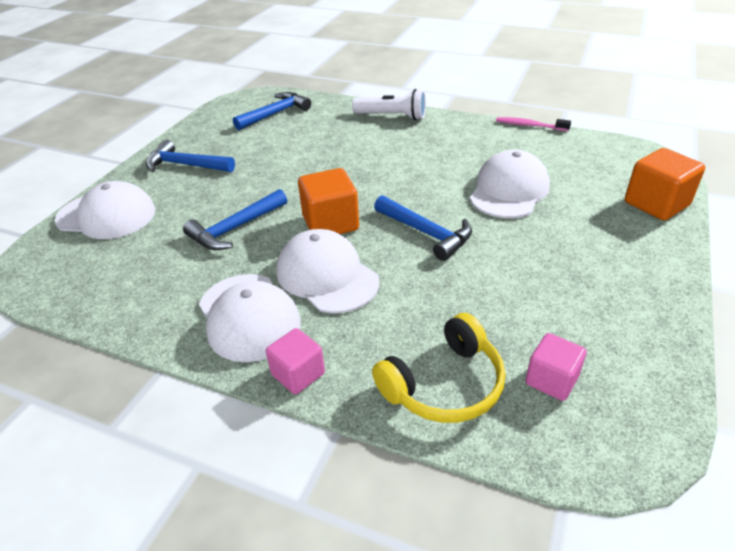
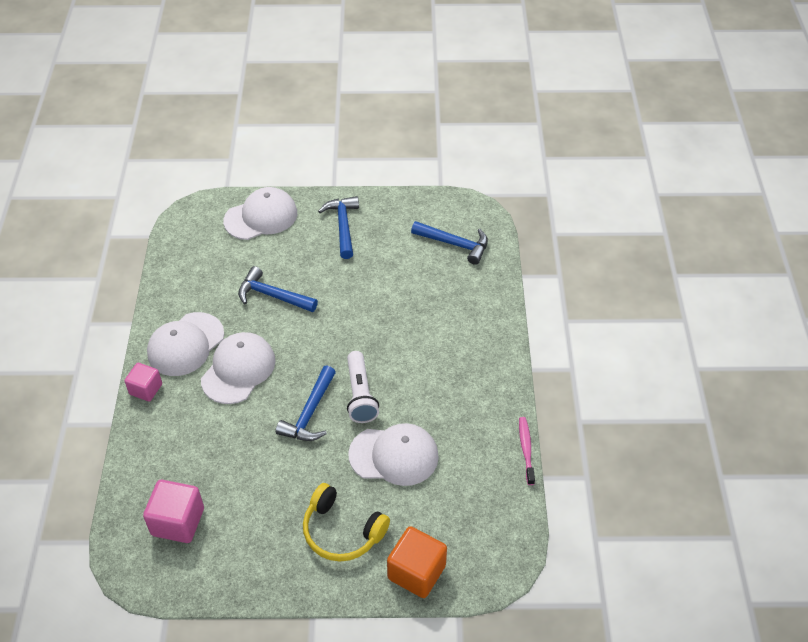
camera: 65 degrees right, 10 degrees up
white cap [55,181,155,239] -> white cap turned 105 degrees counterclockwise [223,187,297,240]
orange cube [298,168,359,234] -> none
white flashlight [352,89,426,120] -> white flashlight moved to [347,351,379,423]
yellow headphones [372,313,505,423] -> yellow headphones moved to [303,483,390,561]
pink cube [525,333,587,401] -> pink cube [143,480,204,543], size x1.56

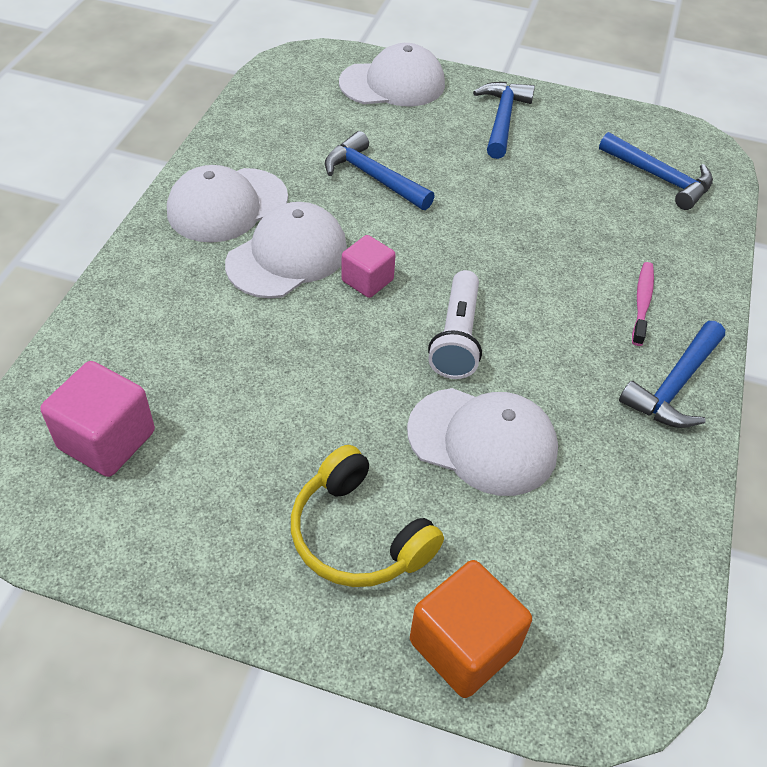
camera: 15 degrees right, 0 degrees up
pink cube [125,363,162,401] -> pink cube moved to [341,235,396,298]
blue hammer [276,366,336,441] -> blue hammer moved to [619,321,725,428]
pink toothbrush [519,417,535,485] -> pink toothbrush moved to [632,262,654,346]

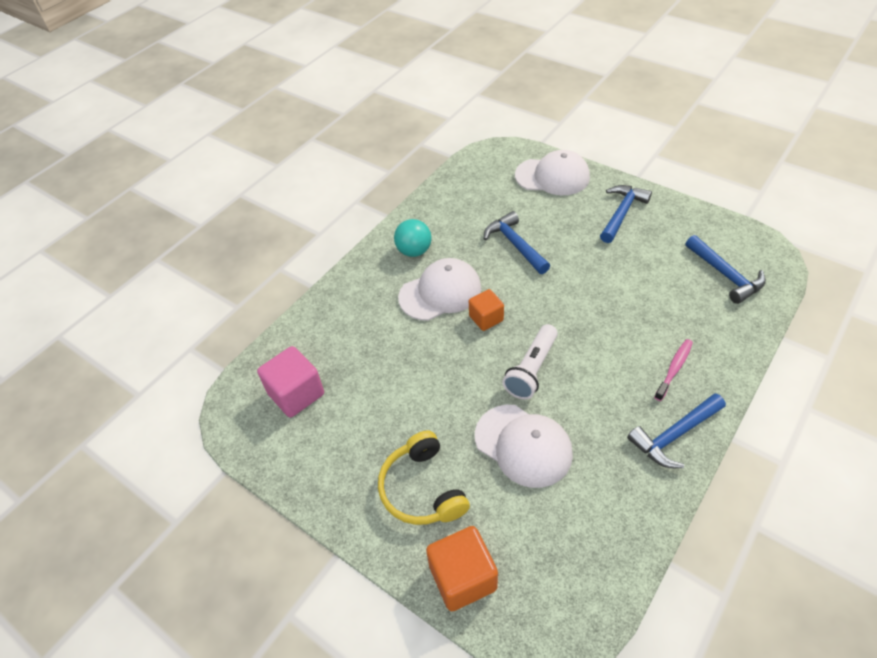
camera: 25 degrees right, 0 degrees up
white cap [167,165,288,242] -> turquoise ball [394,219,432,257]
pink cube [341,235,396,298] -> orange cube [469,289,504,331]

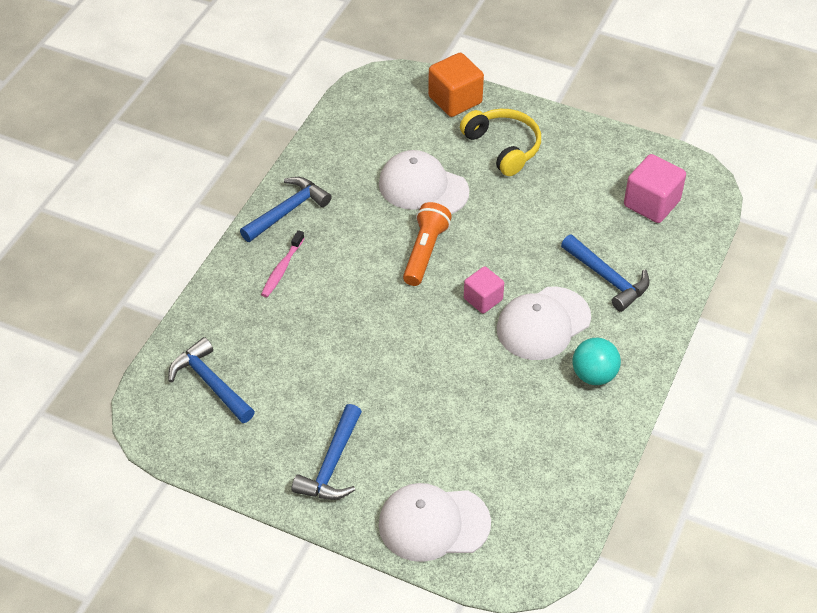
camera: 165 degrees right, 0 degrees up
orange cube [469,289,504,331] -> pink cube [464,266,504,314]
blue hammer [484,211,550,274] -> blue hammer moved to [561,235,650,312]
white flashlight [502,324,558,399] -> orange flashlight [403,202,452,286]

